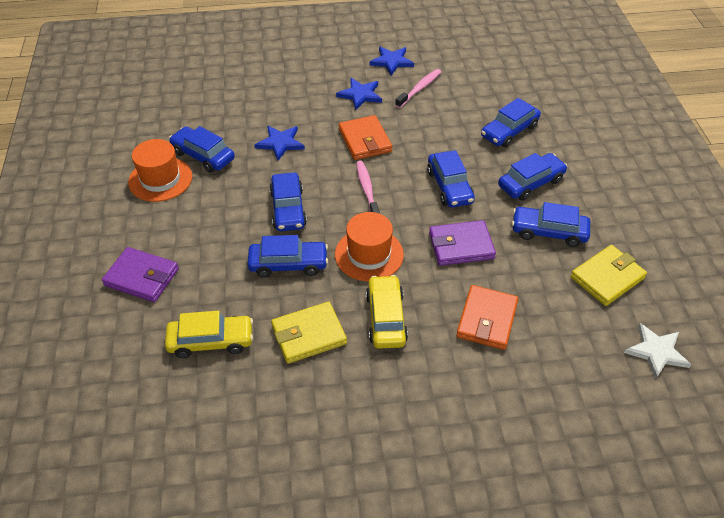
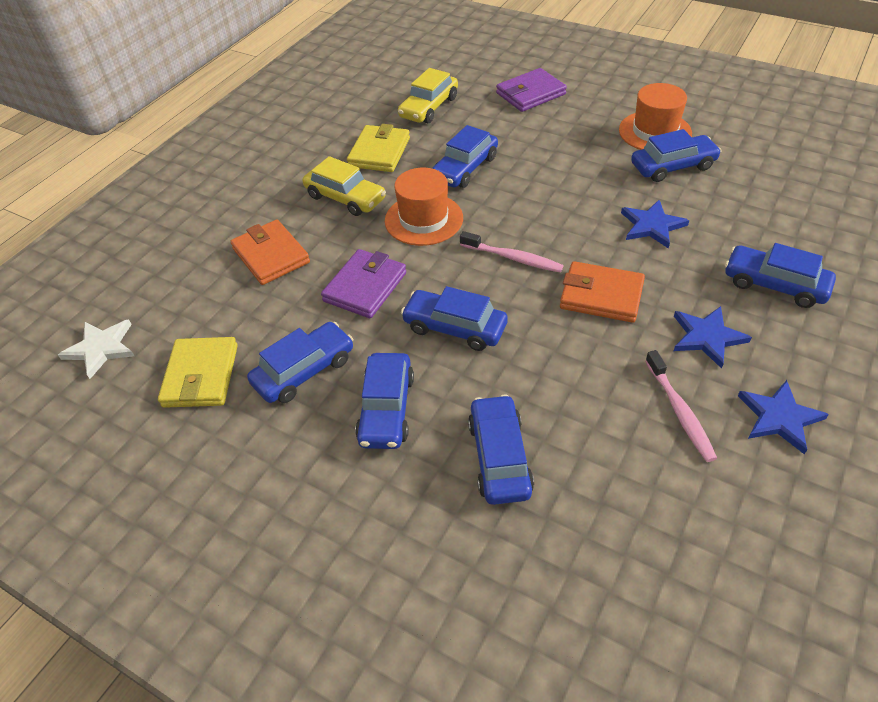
camera: 130 degrees right, 0 degrees up
blue car [269,172,307,231] -> blue car moved to [725,243,836,308]

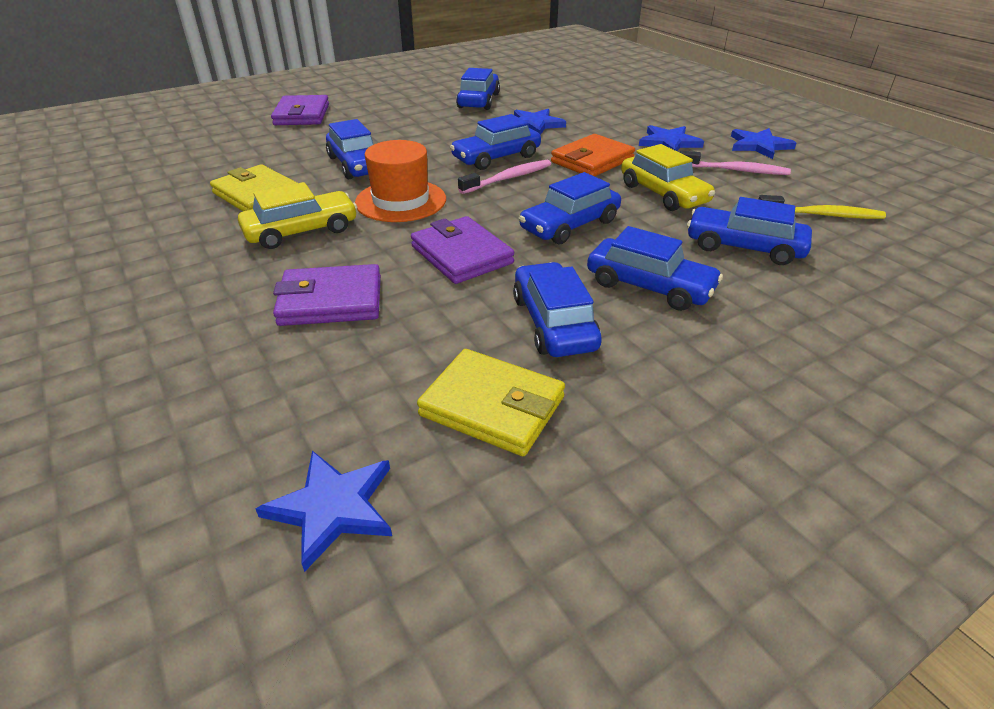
camera: 65 degrees left, 10 degrees down
white star [58,320,134,379] -> blue star [256,451,392,572]
orange wallet [230,220,310,285] -> purple wallet [273,264,381,326]
yellow car [398,68,458,123] -> yellow car moved to [621,144,715,211]
orange hat [619,83,692,150] -> none
blue car [725,243,836,308] -> blue car moved to [450,114,541,170]
none -> yellow toothbrush [758,195,886,219]

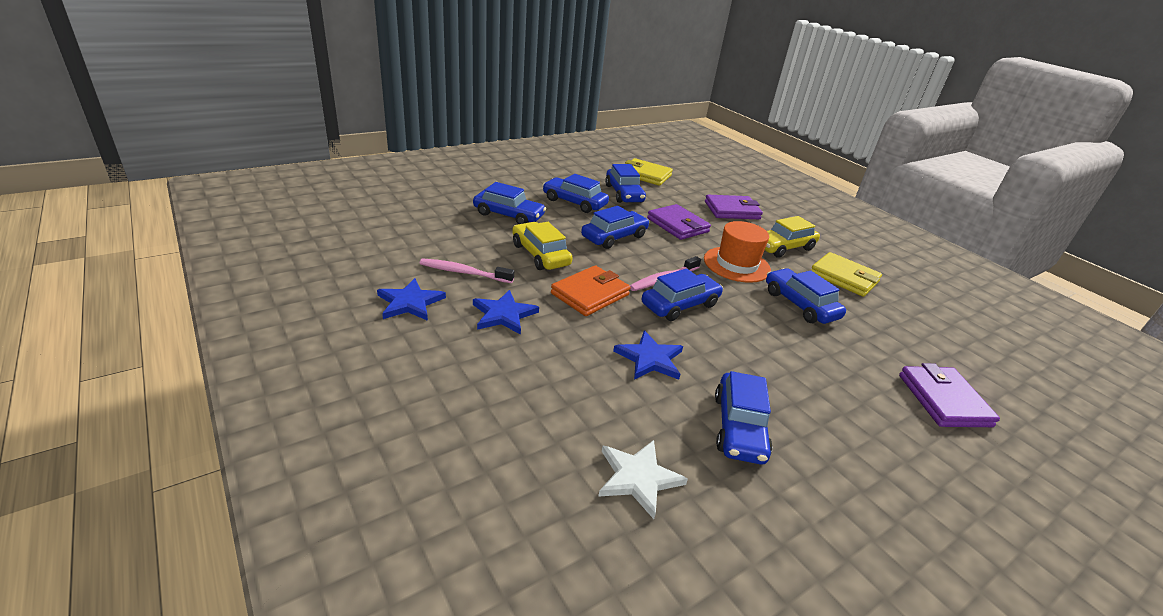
camera: 175 degrees right, 5 degrees down
blue star [256,451,392,572] -> none
yellow toothbrush [758,195,886,219] -> none
none -> white star [598,440,688,519]

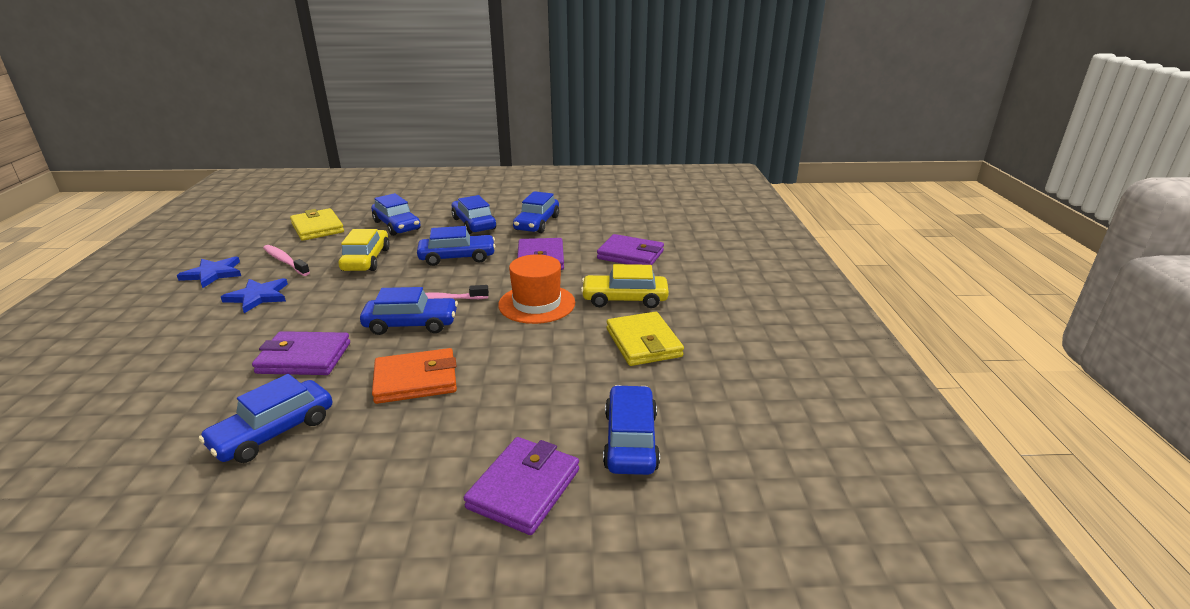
camera: 35 degrees right, 5 degrees down
orange wallet [551,265,631,316] -> orange wallet moved to [372,348,457,404]
white star [598,440,688,519] -> none
blue star [613,330,683,380] -> purple wallet [252,331,350,375]
yellow wallet [625,158,673,186] -> yellow wallet moved to [290,208,344,241]
blue car [766,268,846,324] -> blue car moved to [603,385,660,475]

